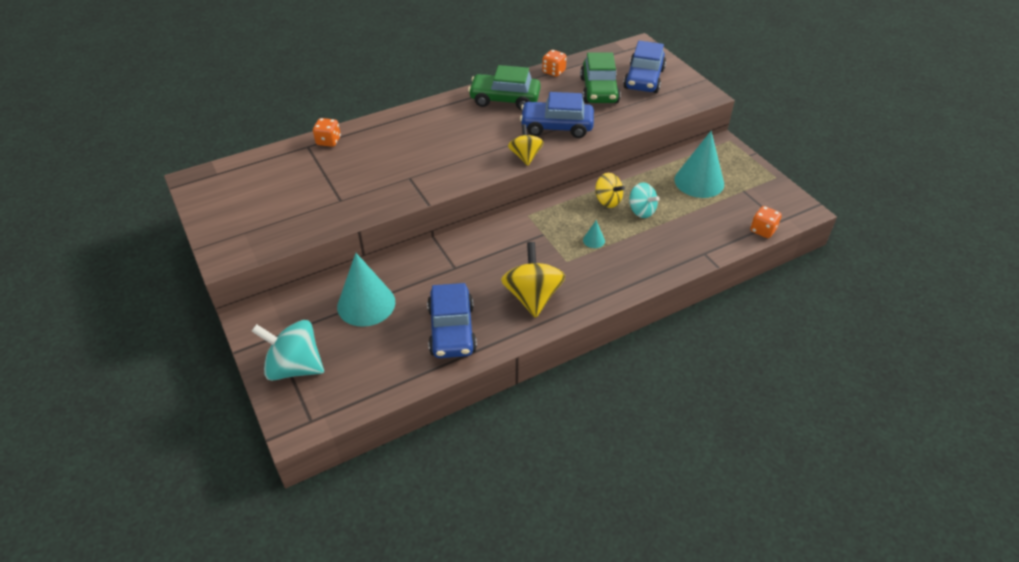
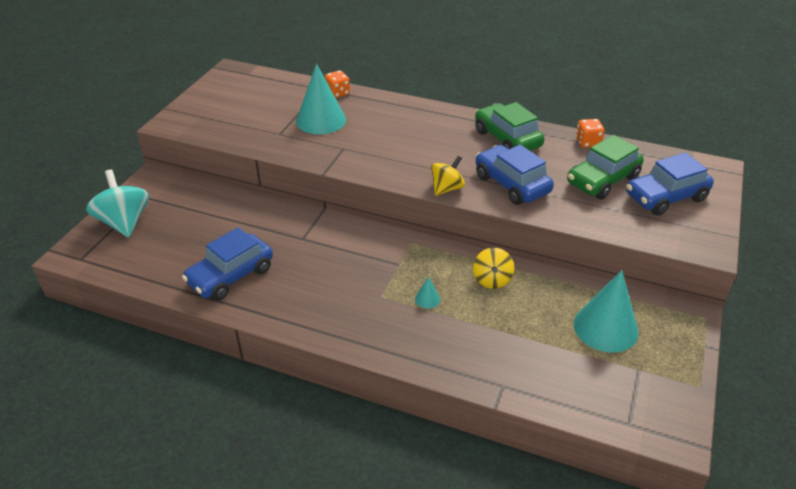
camera: 50 degrees right, 5 degrees down
turquoise cone [337,253,395,327] -> turquoise cone moved to [296,63,346,134]
yellow spinning top [501,242,565,318] -> none
turquoise spinning top [629,183,659,218] -> none
orange dice [750,206,782,238] -> none

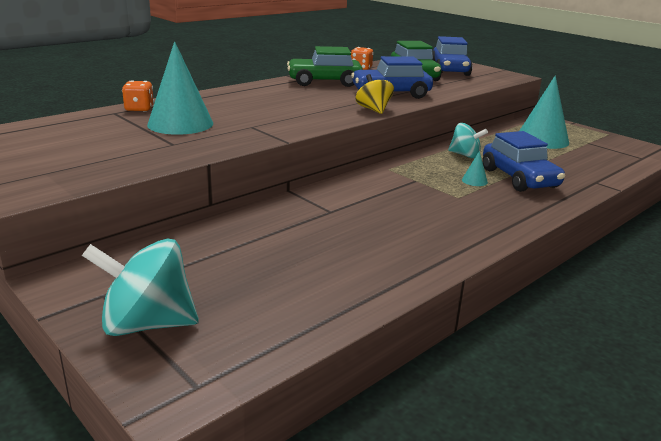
camera: 65 degrees left, 15 degrees down
blue car [182,227,273,301] -> blue car moved to [482,131,565,192]
yellow spinning top [473,247,514,289] -> turquoise spinning top [448,123,488,158]

